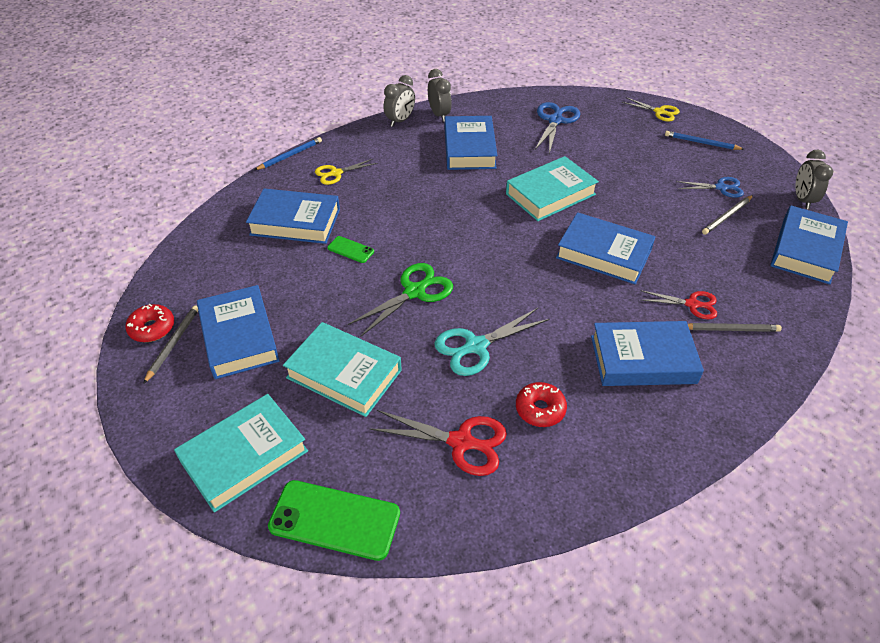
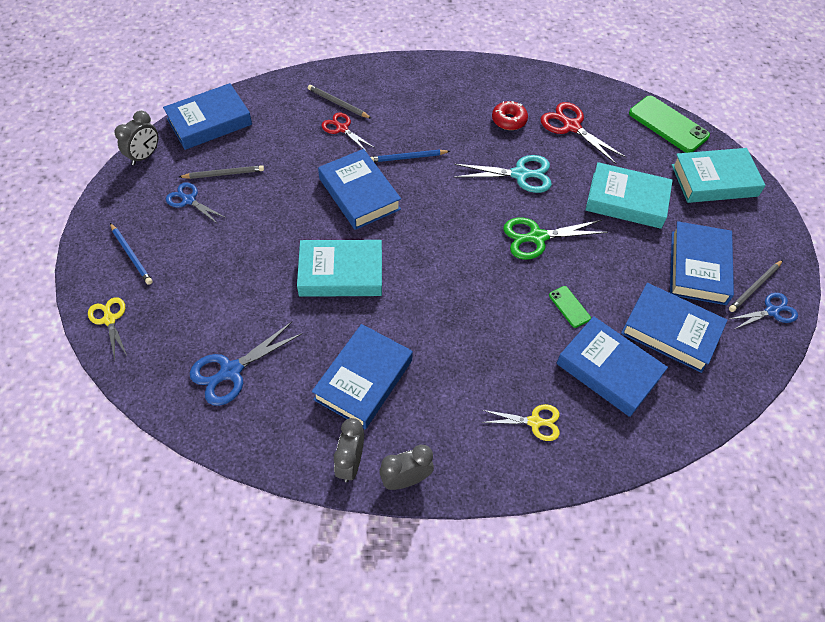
camera: 150 degrees left, 10 degrees up
red donut [126,304,174,342] -> blue scissors [730,293,798,329]
blue pencil [255,137,322,170] -> blue pencil moved to [370,150,450,162]
turquoise book [283,322,402,417] -> turquoise book turned 45 degrees counterclockwise [585,162,673,229]
blue book [591,321,704,386] -> blue book moved to [621,283,727,373]

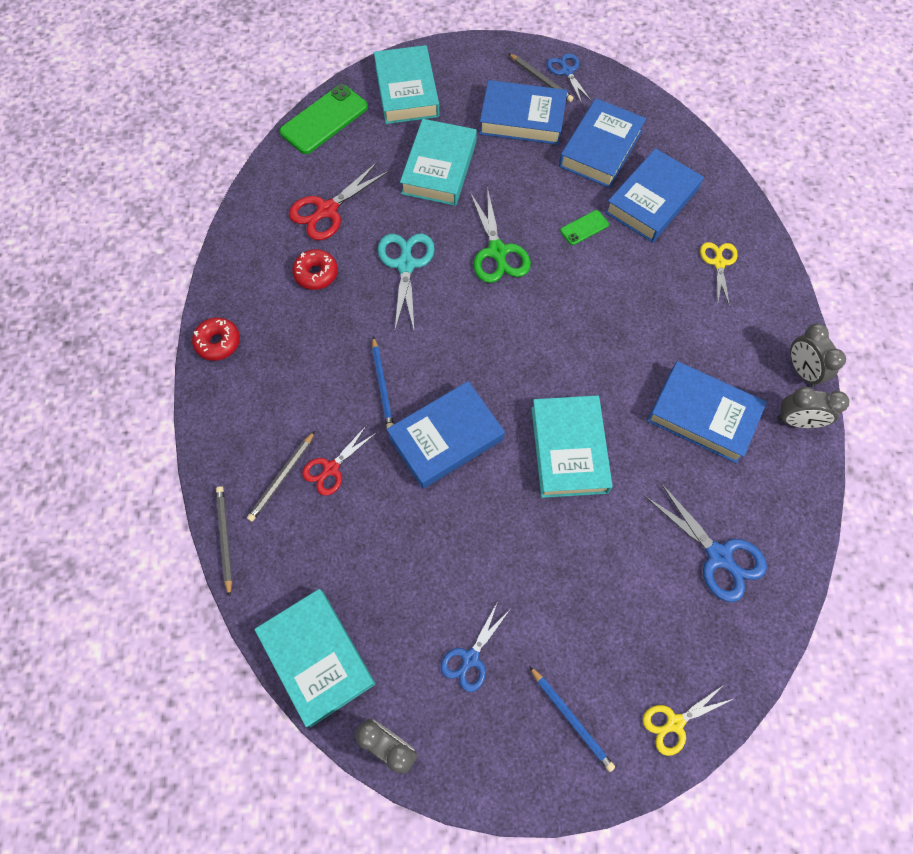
camera: 90 degrees left, 10 degrees up
blue pencil [110,223,152,285] -> blue pencil turned 90 degrees clockwise [529,666,615,772]
blue book [163,83,252,150] -> turquoise book [254,589,375,727]
grey pencil [179,165,264,179] -> grey pencil moved to [216,486,232,597]
none -> red donut [192,317,240,361]

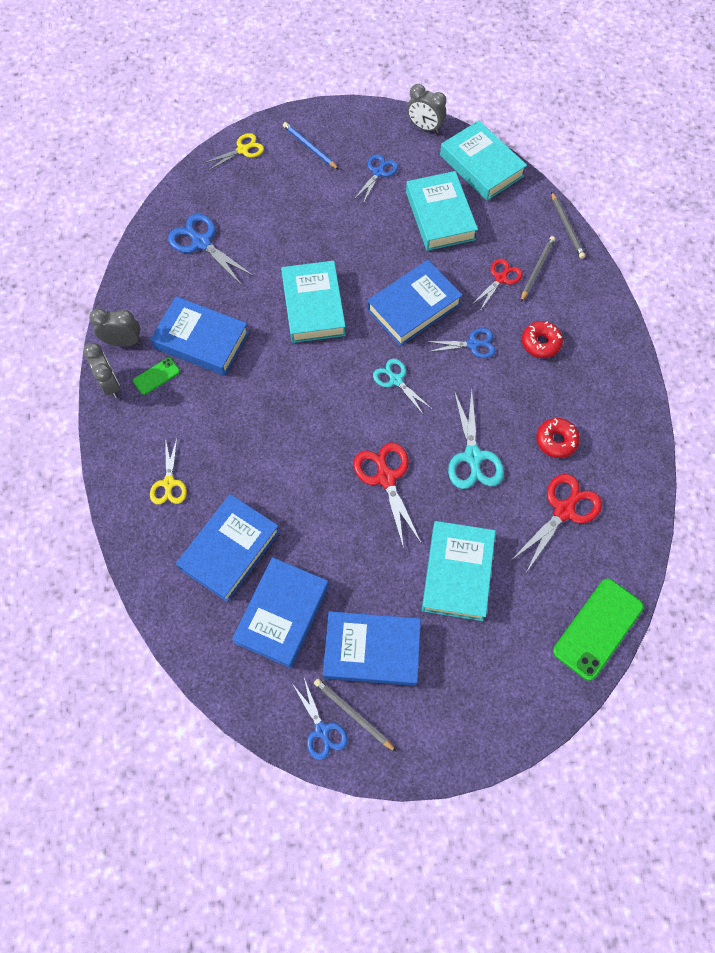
camera: 175 degrees right, 0 degrees up
red donut [192,317,240,361] -> red donut moved to [522,321,563,358]
blue pencil [372,337,394,428] -> blue scissors [426,328,495,358]
turquoise book [374,45,439,124] -> turquoise book moved to [406,171,478,251]
green scissors [470,187,531,283] -> red scissors [353,442,422,549]
green phone [560,210,609,245] -> green phone moved to [133,358,180,395]
none -> turquoise scissors [373,359,432,415]

